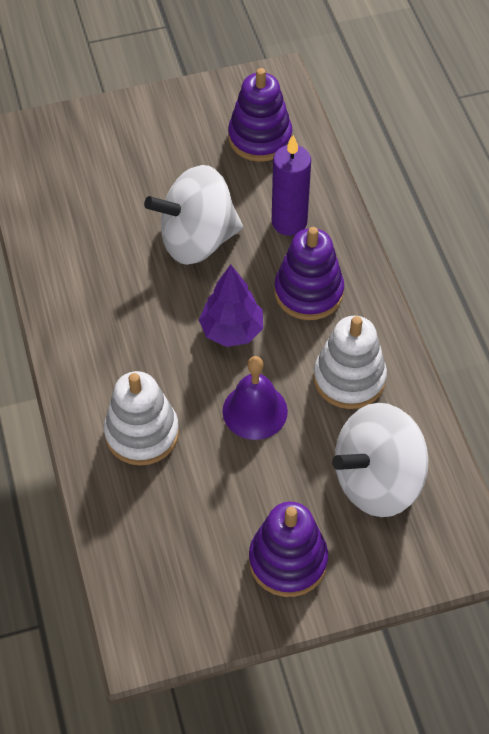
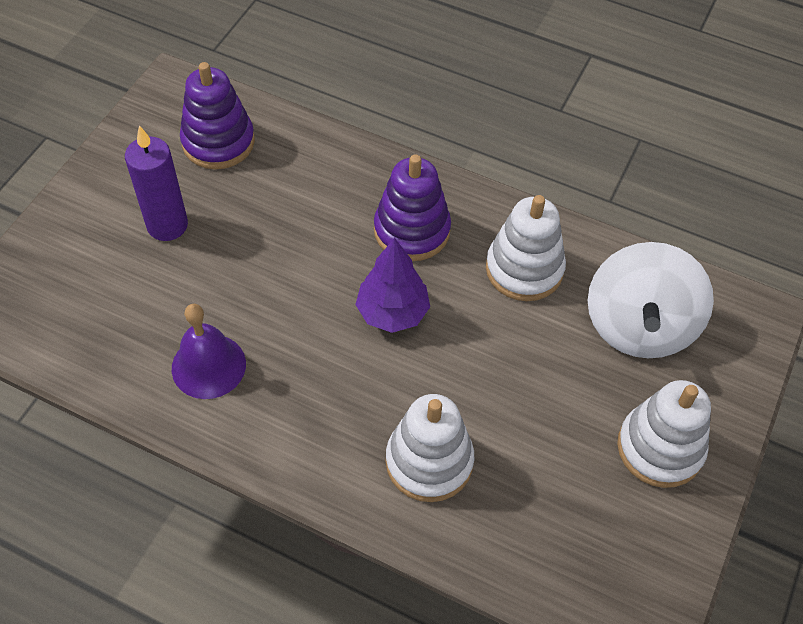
camera: 50 degrees left, 0 degrees up
white spinning top [144,165,243,265] -> none
purple bell [223,356,288,440] -> purple bell moved to [172,304,246,399]
purple stacking toy [249,502,328,597] -> white stacking toy [617,380,711,488]
purple candle [272,135,311,236] -> purple candle moved to [125,125,188,241]

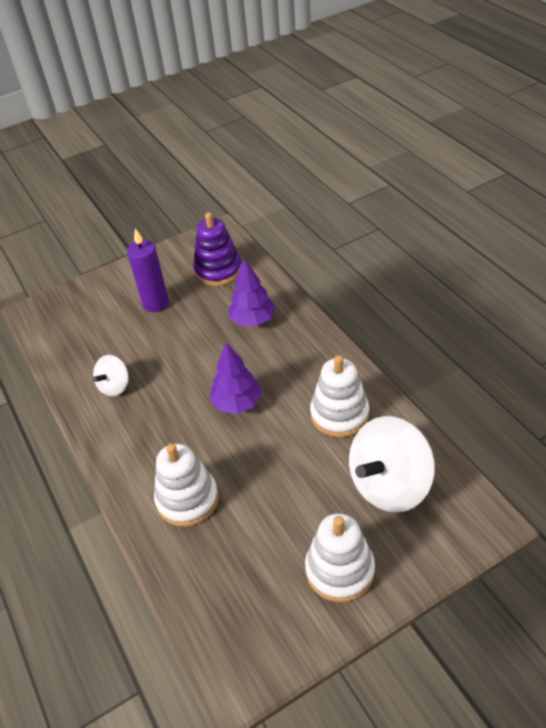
camera: 40 degrees right, 10 degrees down
purple bell [172,304,246,399] -> white spinning top [93,355,129,397]
purple stacking toy [374,154,451,261] -> none
none -> purple tree [229,258,275,326]

